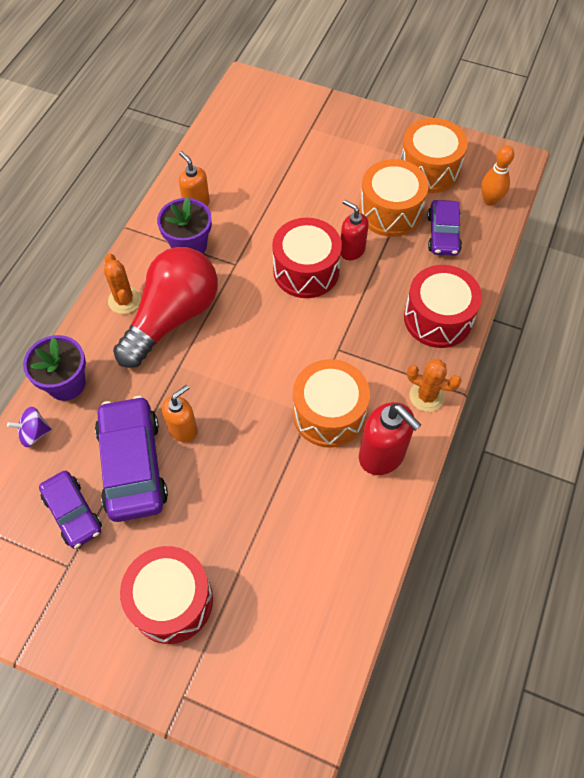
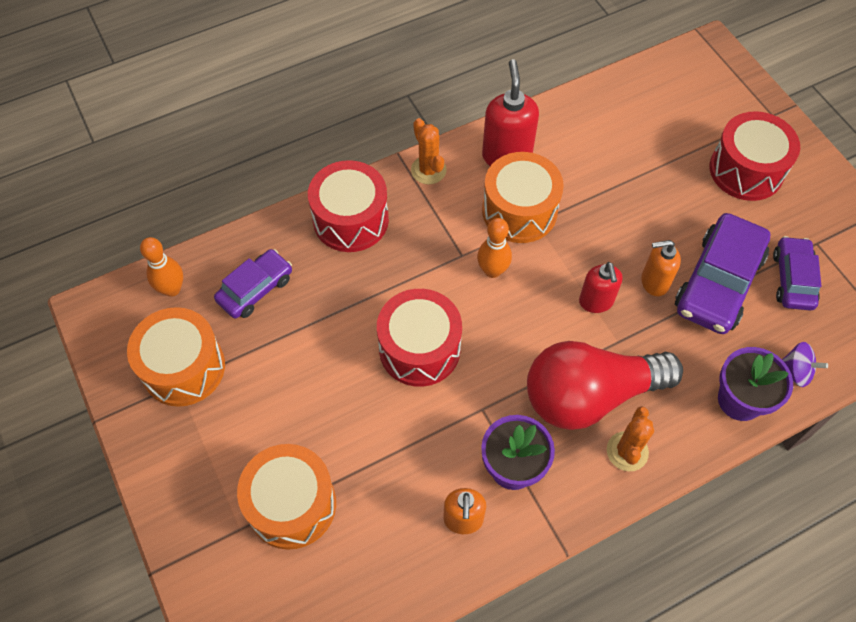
camera: 140 degrees left, 0 degrees up
red soap dispenser [341,200,369,260] -> red soap dispenser moved to [579,262,623,313]
orange drum [359,159,429,237] -> orange drum moved to [237,444,336,550]
none -> orange bowling pin [477,218,512,278]

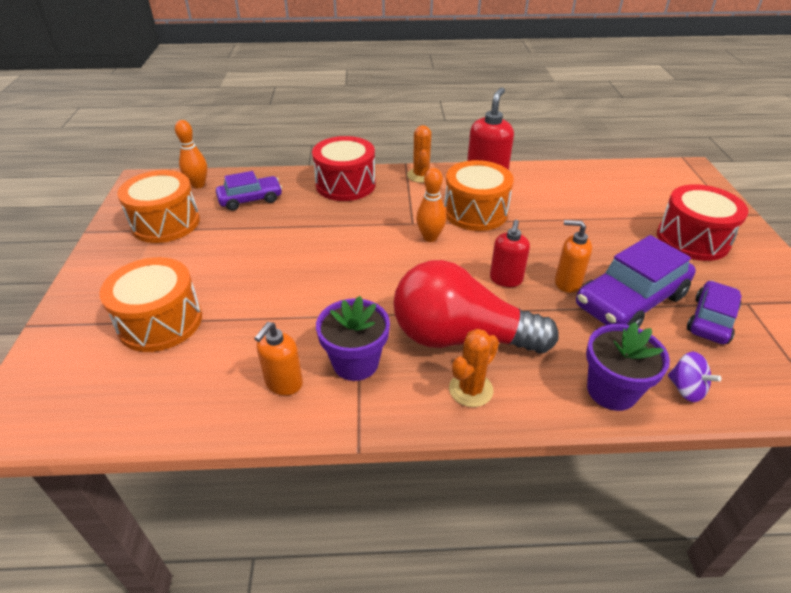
camera: 25 degrees right, 20 degrees down
red drum [377,289,462,387] -> none

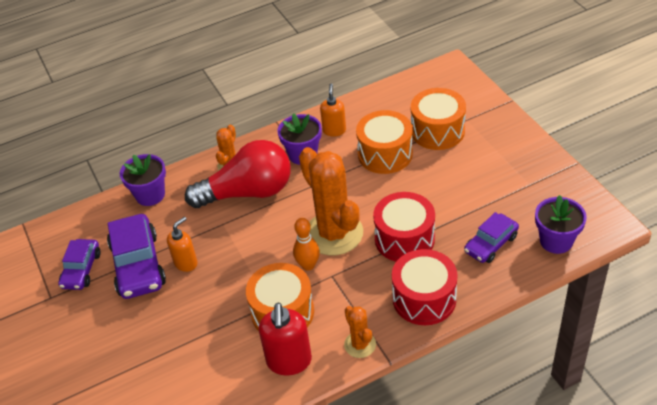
camera: 160 degrees right, 5 degrees up
orange drum [117,170,200,243] -> orange drum moved to [356,110,413,174]
orange bowling pin [175,120,207,188] -> purple flower pot [535,195,587,254]
red soap dispenser [490,220,530,287] -> none
orange soap dispenser [555,220,592,293] -> orange soap dispenser turned 45 degrees counterclockwise [167,217,198,272]
purple car [576,235,696,328] -> purple car turned 135 degrees clockwise [107,214,166,299]
red drum [657,184,748,261] -> red drum moved to [373,192,435,262]
purple spinning top [668,352,722,402] -> none
none -> orange cactus [299,147,363,256]

